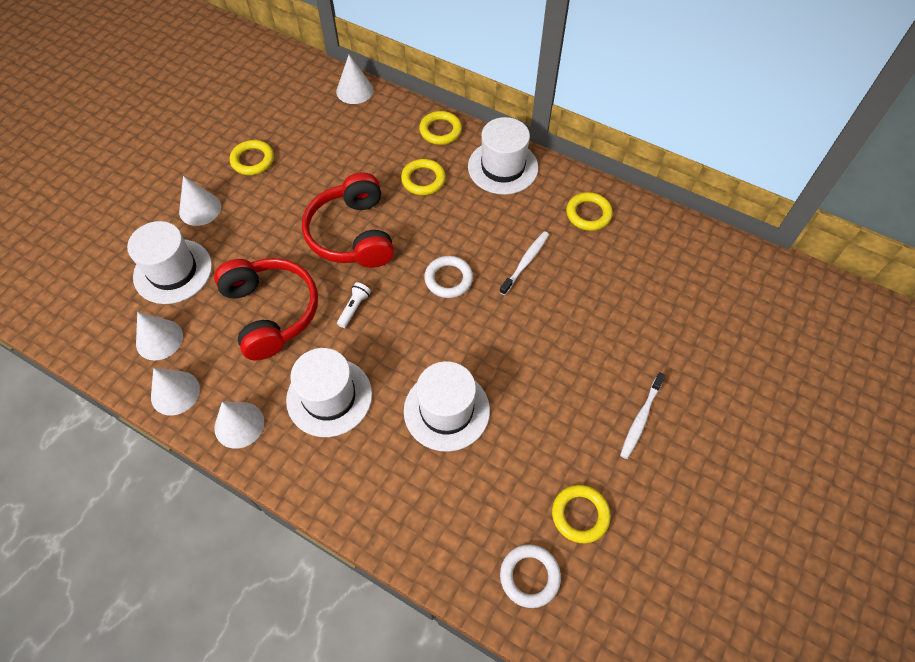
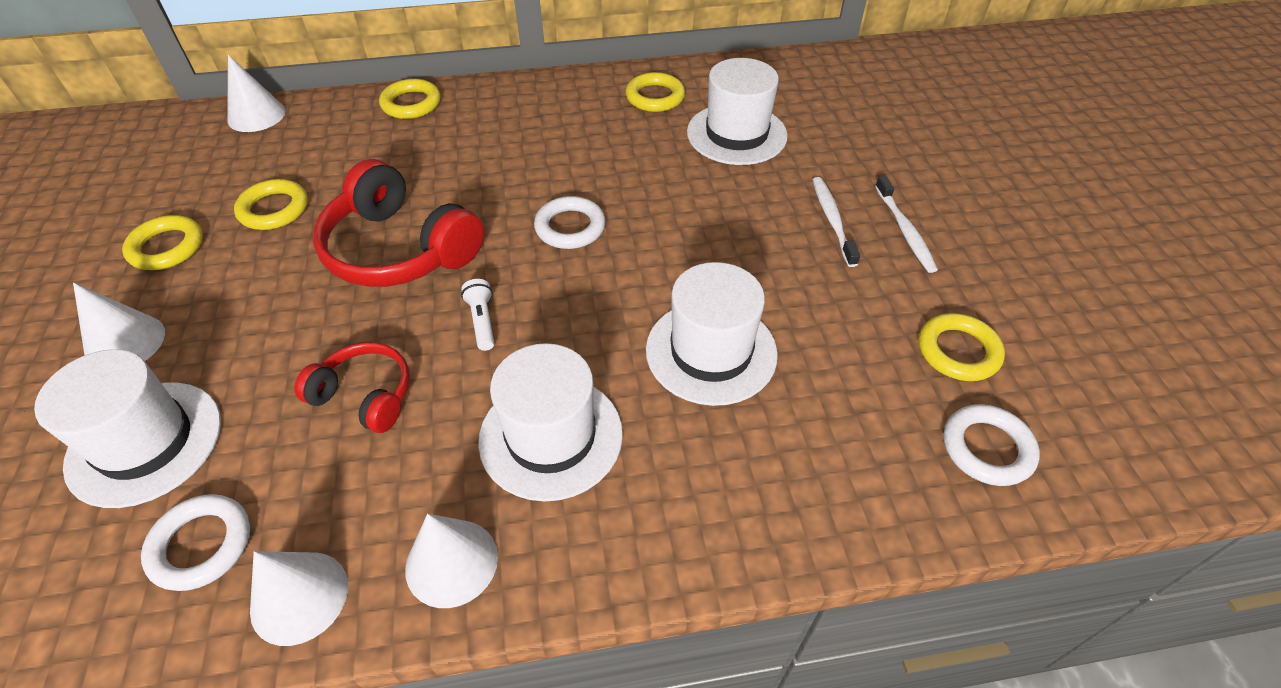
camera: 40 degrees left, 10 degrees down
white cone [136,312,183,360] -> white ring [141,494,250,591]
red headphones [214,258,318,360] -> red headphones [294,342,410,433], size x0.57
yellow ring [401,159,446,195] -> yellow ring moved to [234,179,308,230]
white hat [468,117,538,195] -> white hat moved to [687,58,788,165]
white toothbrush [499,231,549,295] -> white toothbrush moved to [813,177,860,267]

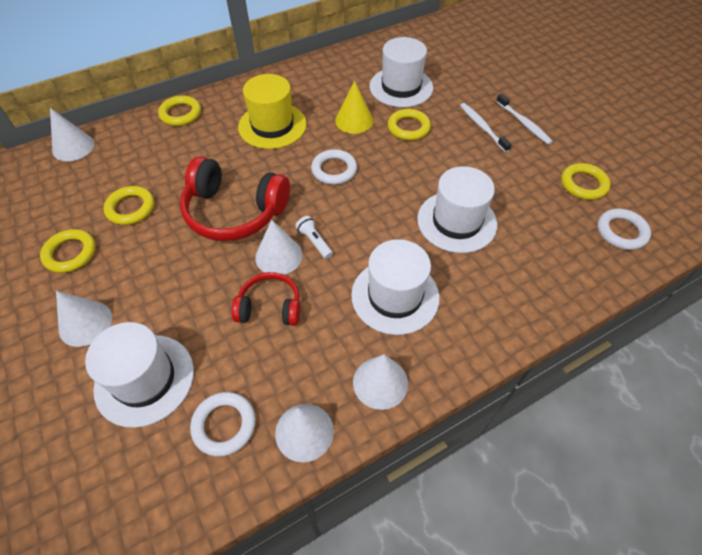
camera: 20 degrees left, 5 degrees up
yellow ring [626,72,685,112] -> yellow ring moved to [388,109,431,140]
none -> yellow hat [238,74,307,149]
none -> white cone [255,220,303,275]
none -> yellow cone [335,81,373,134]

